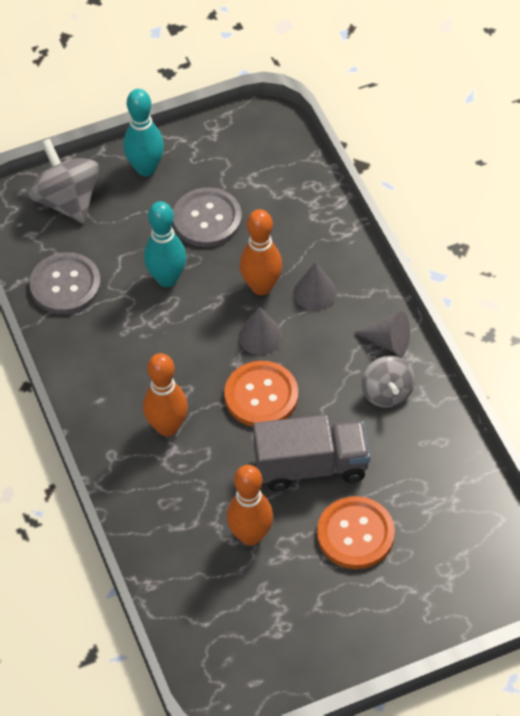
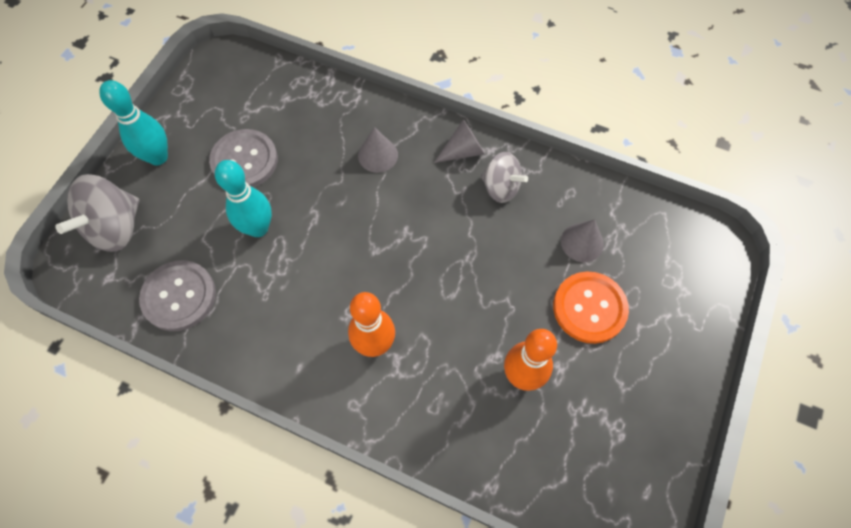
camera: 45 degrees left, 10 degrees up
grey spinning top [28,138,100,224] -> grey spinning top turned 75 degrees counterclockwise [55,174,140,252]
orange button [224,361,298,427] -> none
grey cone [239,306,283,355] -> grey cone moved to [561,219,604,262]
orange bowling pin [240,209,282,295] -> none
grey truck [253,415,370,491] -> none

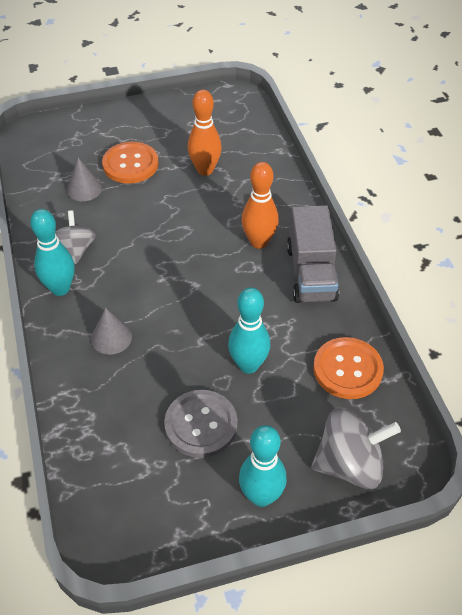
camera: 130 degrees left, 15 degrees down
grey button [139,260,216,331] -> orange button [313,337,384,399]
grey cone [434,119,485,163] -> turquoise bowling pin [30,209,75,296]
none -> grey truck [287,205,339,303]

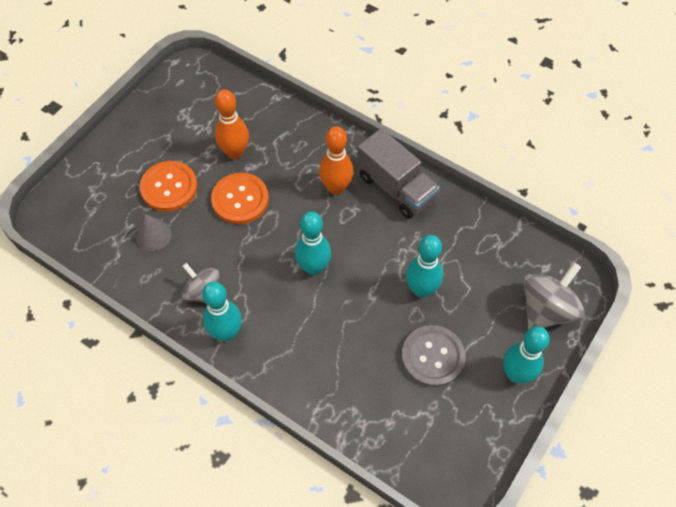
camera: 40 degrees left, 10 degrees up
grey cone [91,308,132,355] -> none
orange button [313,337,384,399] -> orange button moved to [211,173,269,224]
none -> turquoise bowling pin [295,211,331,275]

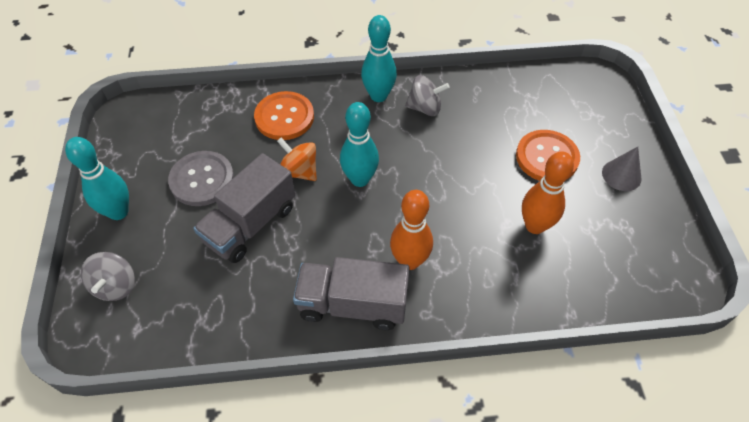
camera: 140 degrees right, 5 degrees down
grey cone [136,214,172,251] -> grey cone moved to [602,147,642,191]
orange button [211,173,269,224] -> orange button moved to [254,91,314,140]
turquoise bowling pin [406,235,443,298] -> grey truck [193,153,295,263]
grey spinning top [523,262,585,330] -> grey spinning top [81,252,135,301], size x0.66
none -> orange spinning top [277,137,317,181]

